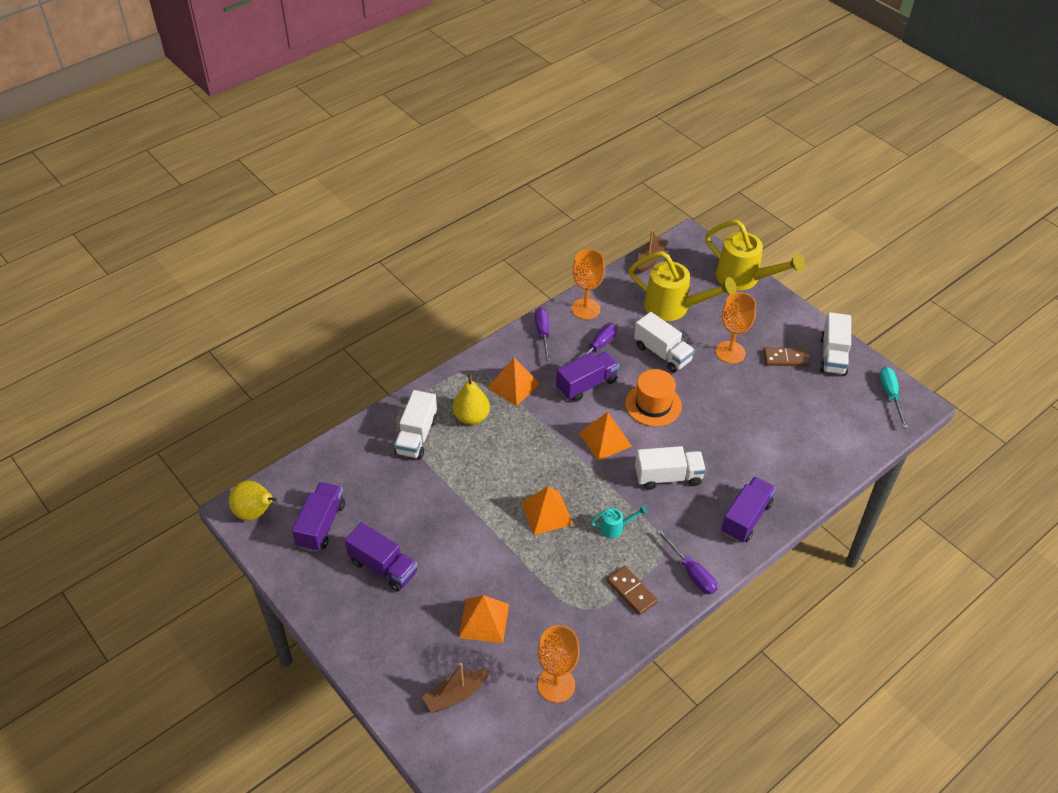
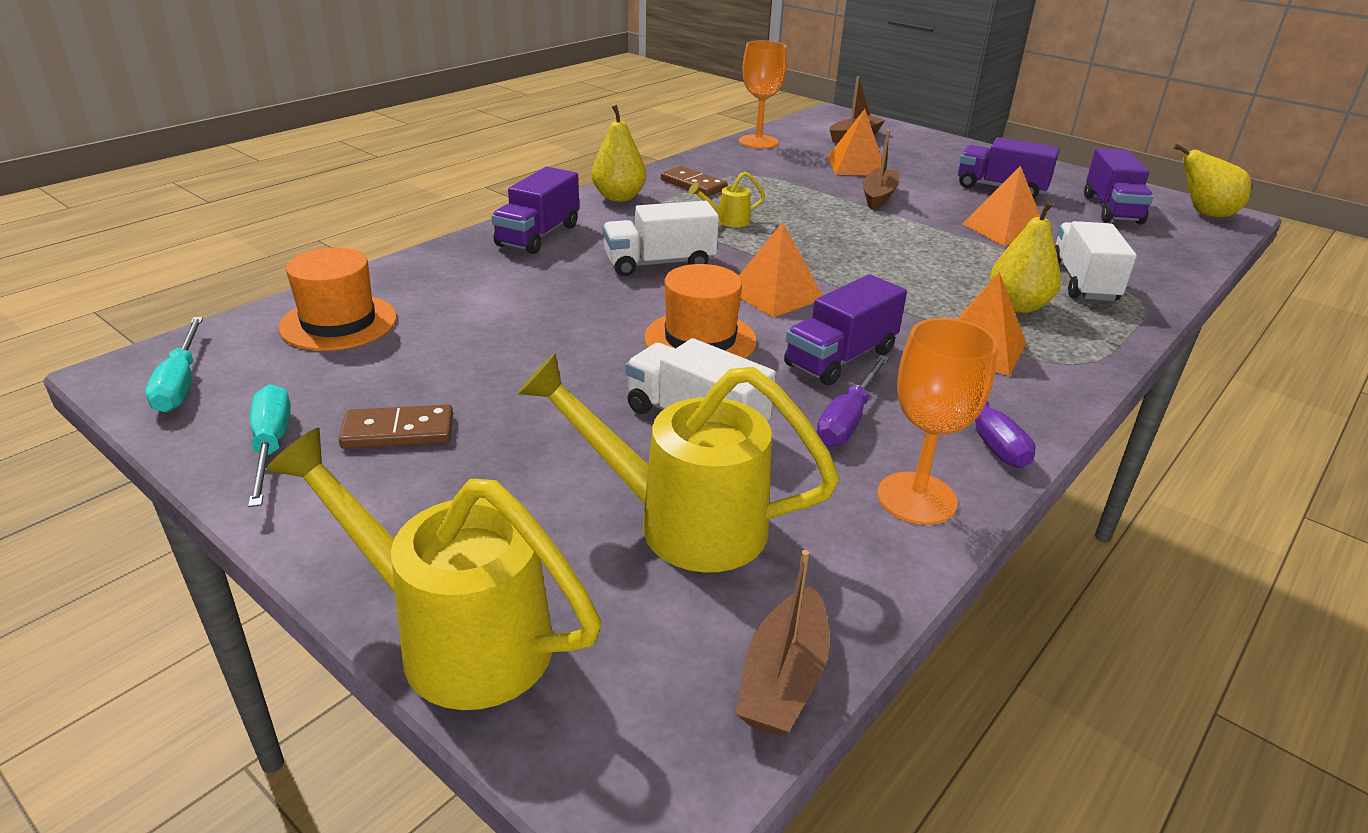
camera: 170 degrees right, 15 degrees down
orange pyramid [521,486,573,535] -> orange pyramid moved to [962,166,1040,246]
turquoise watering can [591,505,647,539] -> yellow watering can [689,171,765,228]
purple screwdriver [656,529,718,594] -> yellow pear [592,105,646,202]
orange goblet [715,292,756,364] -> none
white truck [820,312,851,376] -> turquoise screwdriver [248,384,291,507]
none -> orange hat [279,247,397,351]
none -> brown boat [862,130,899,210]

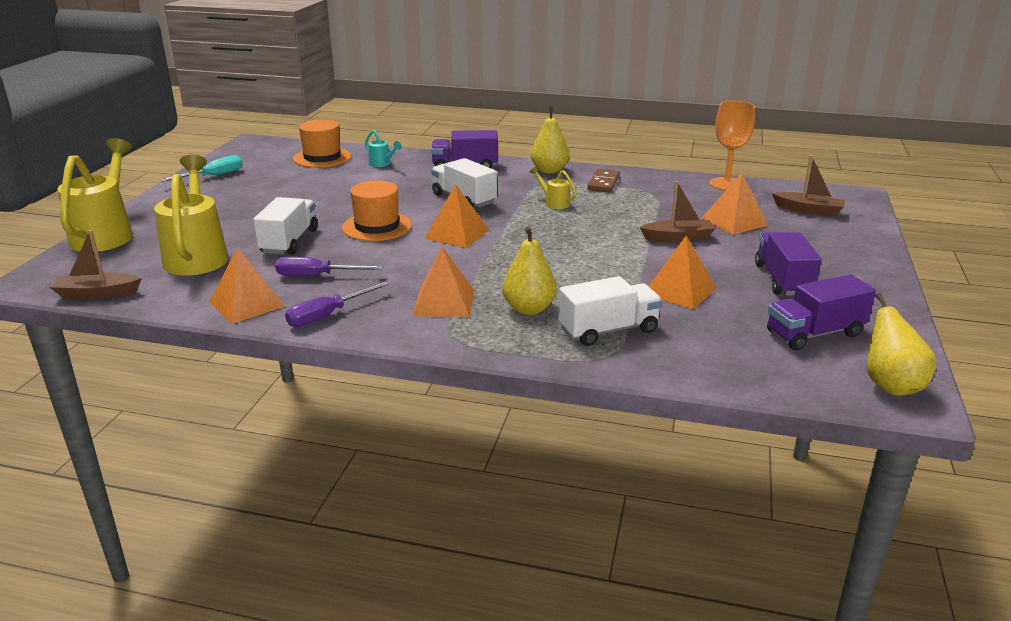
camera: 65 degrees right, 5 degrees down
turquoise screwdriver [145,317,203,412] -> none
brown domino [338,404,453,449] -> none
purple truck [784,274,907,386] -> none
orange goblet [877,318,998,525] -> orange pyramid [209,247,285,324]
none -> turquoise watering can [365,130,402,167]

